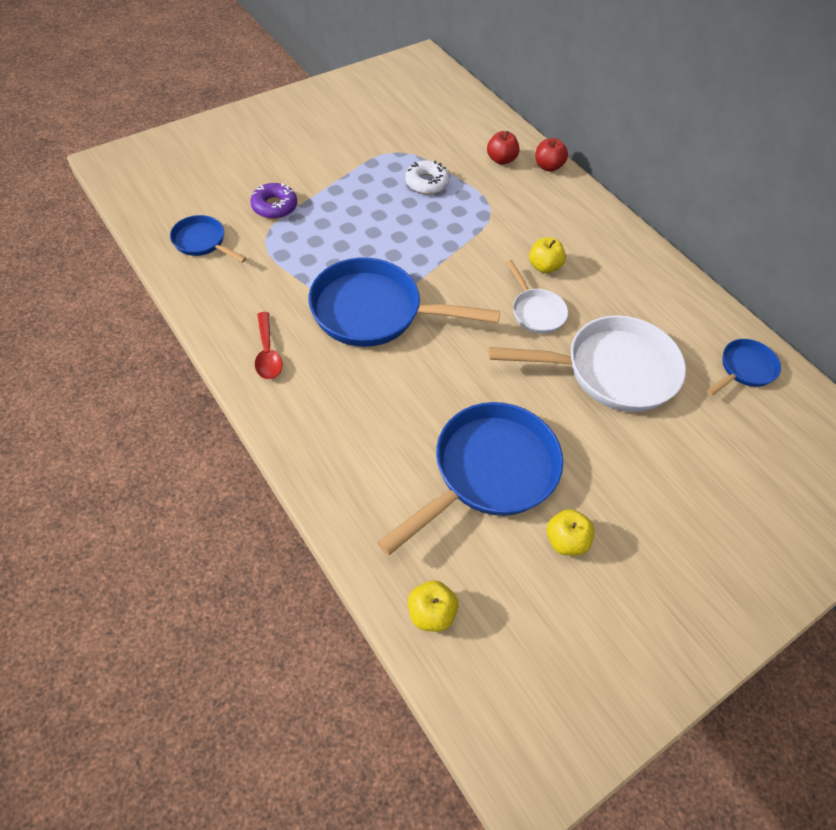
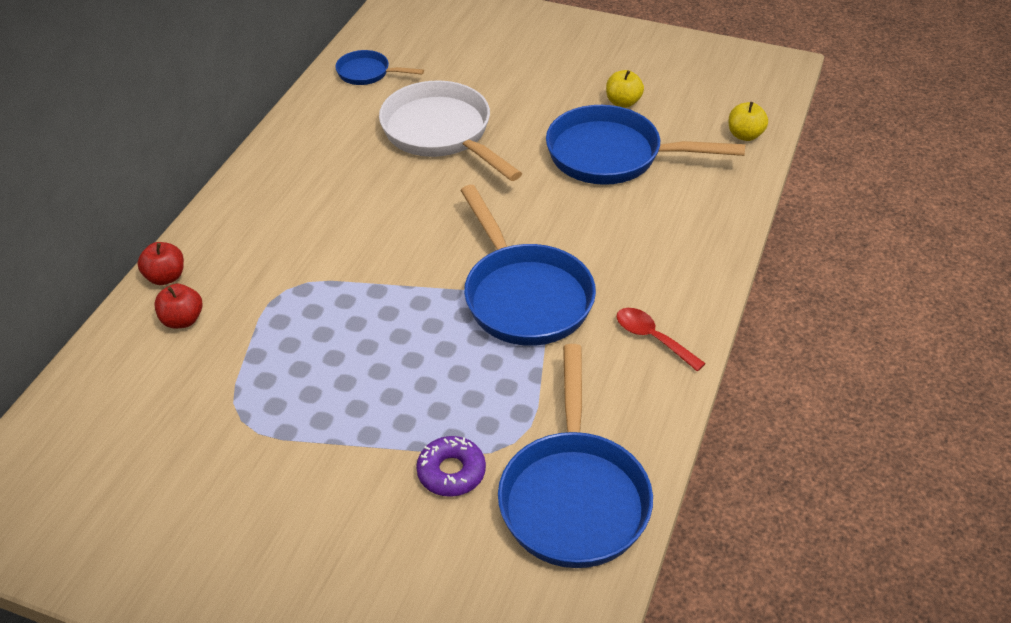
camera: 120 degrees left, 10 degrees down
blue pan [170,215,247,263] -> blue pan [498,344,653,568], size x1.96
red spoon [255,312,282,379] -> red spoon turned 90 degrees counterclockwise [617,308,706,371]
white donut [405,160,449,194] -> none
white pan [506,260,568,334] -> none
yellow apple [529,237,566,273] -> none

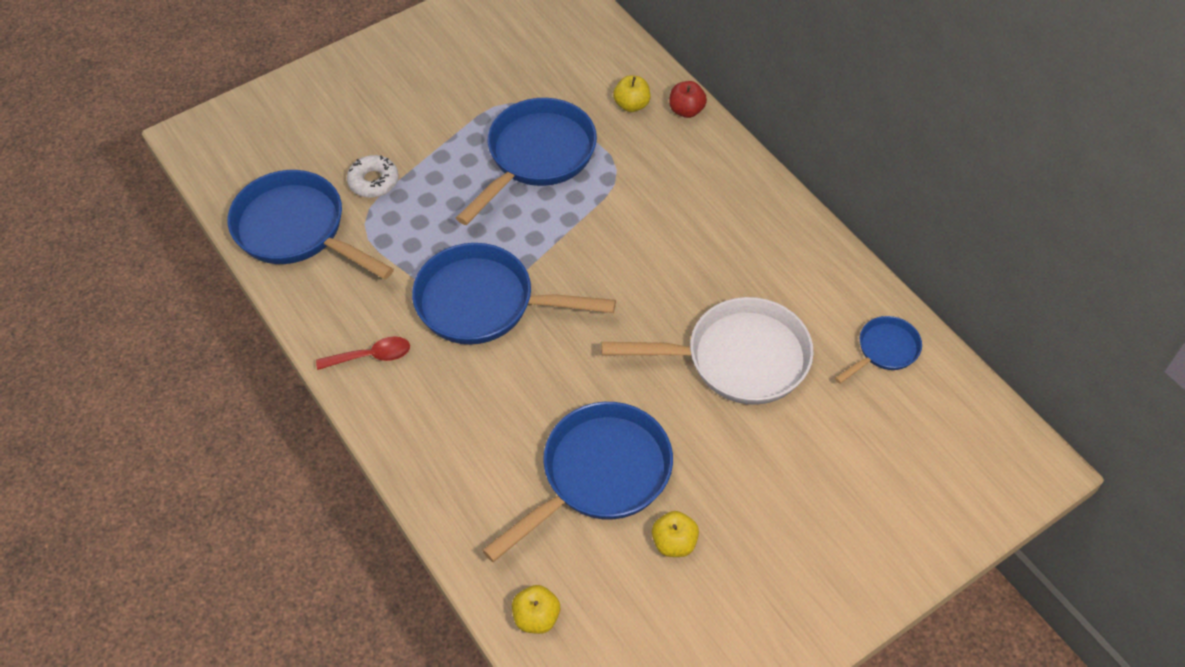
camera: 125 degrees right, 10 degrees up
red apple [154,284,202,328] -> yellow apple [613,75,651,112]
purple donut [416,436,486,497] -> white donut [347,155,399,198]
none -> blue pan [456,98,597,225]

